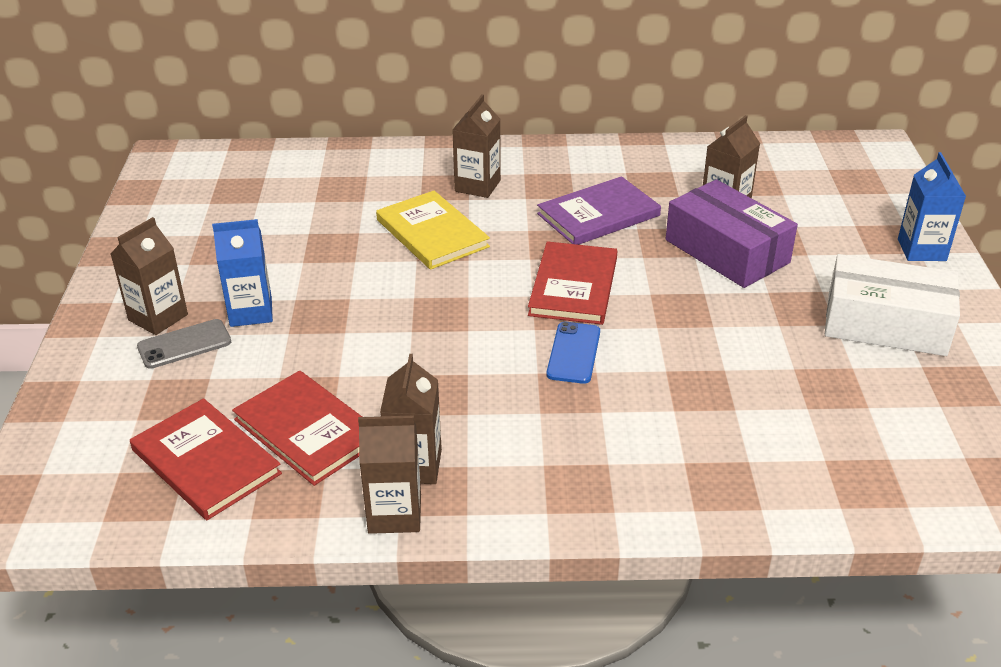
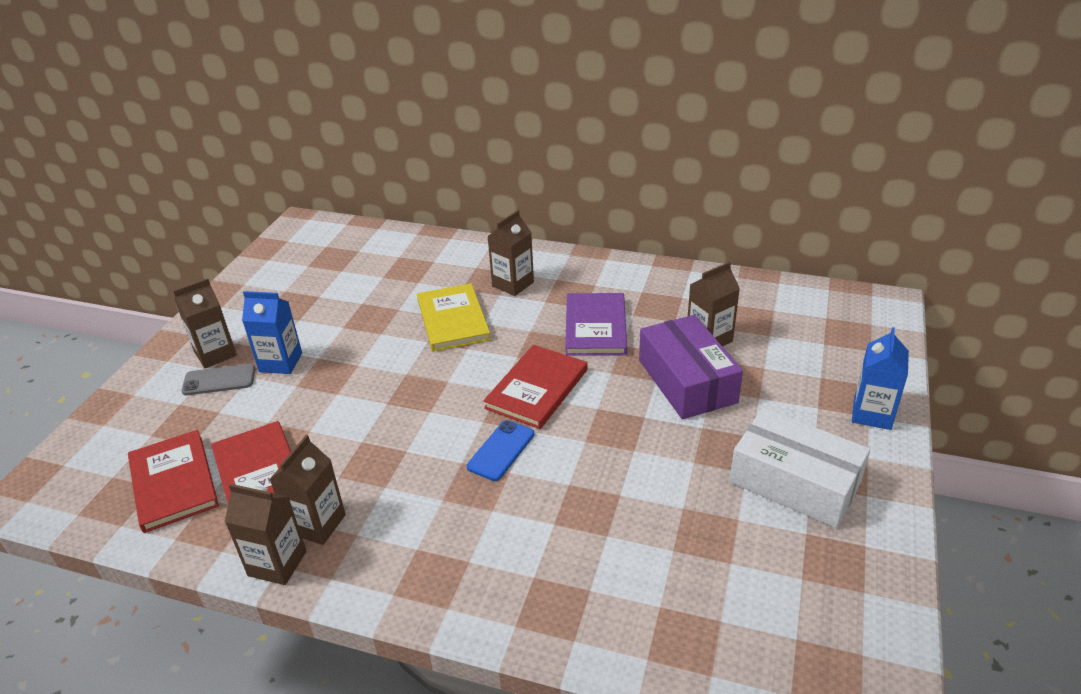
camera: 20 degrees right, 0 degrees up
purple book [537,176,661,245] -> purple book turned 75 degrees counterclockwise [565,293,627,356]

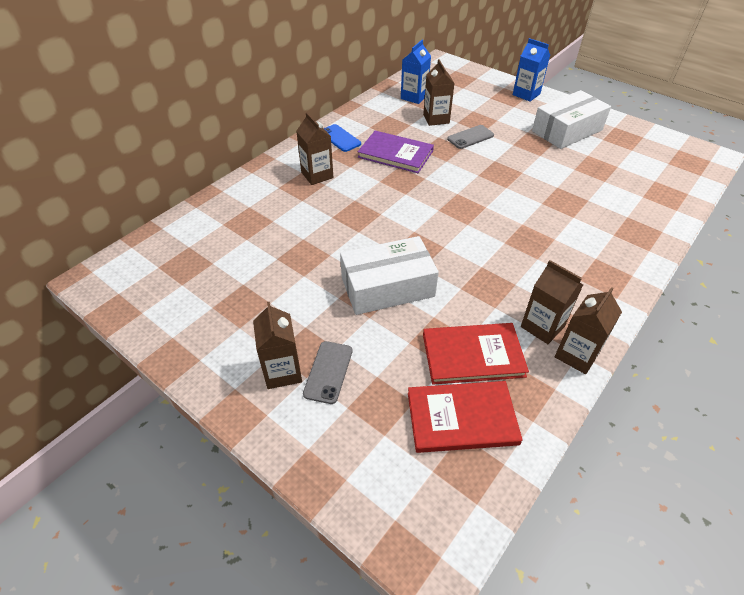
camera: 70 degrees left, 10 degrees up
blue carton [242,291,302,374] -> blue carton moved to [401,40,431,104]
yellow book [417,283,491,352] -> none
blue phone [467,420,534,481] -> blue phone moved to [324,124,361,152]
red book [483,345,587,429] -> none
purple box [639,315,743,419] -> grey phone [447,125,494,149]
none -> white box [340,236,439,315]

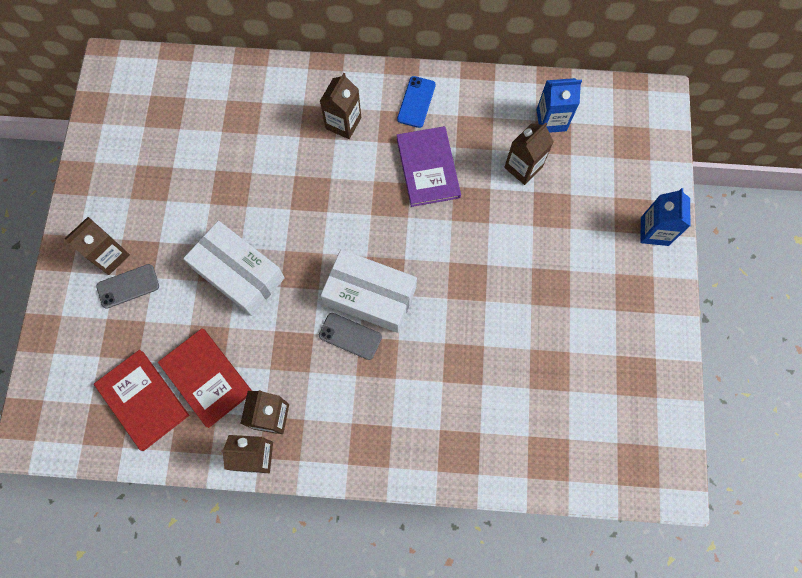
camera: 55 degrees right, 25 degrees up
grey phone [447,125,494,149] -> grey phone moved to [319,313,382,360]
white box [532,90,611,149] -> white box moved to [320,249,417,333]

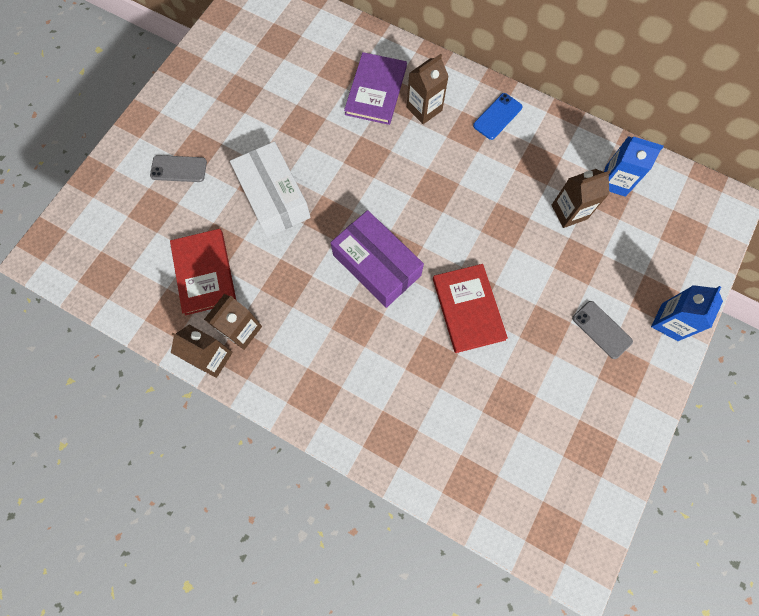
camera: 25 degrees right, 0 degrees up
brown carton [65,217,130,275] -> none
red book [94,350,189,451] -> red book moved to [433,264,508,353]
grey phone [319,313,382,360] -> grey phone moved to [572,301,633,359]
white box [320,249,417,333] -> purple box [330,210,424,308]
purple book [397,126,461,207] -> purple book moved to [344,52,407,125]

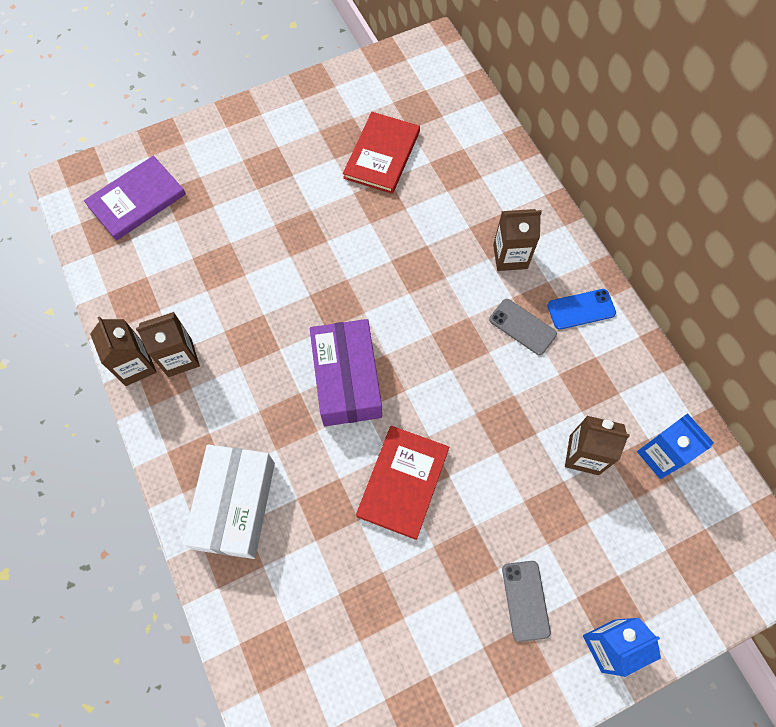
camera: 35 degrees right, 5 degrees down
grey phone [150,155,207,182] -> grey phone moved to [489,299,557,355]
red book [170,229,236,315] -> red book moved to [343,112,420,194]
white box [230,142,311,237] -> white box moved to [183,444,275,559]
purple book [344,52,407,125] -> purple book moved to [84,156,186,241]

